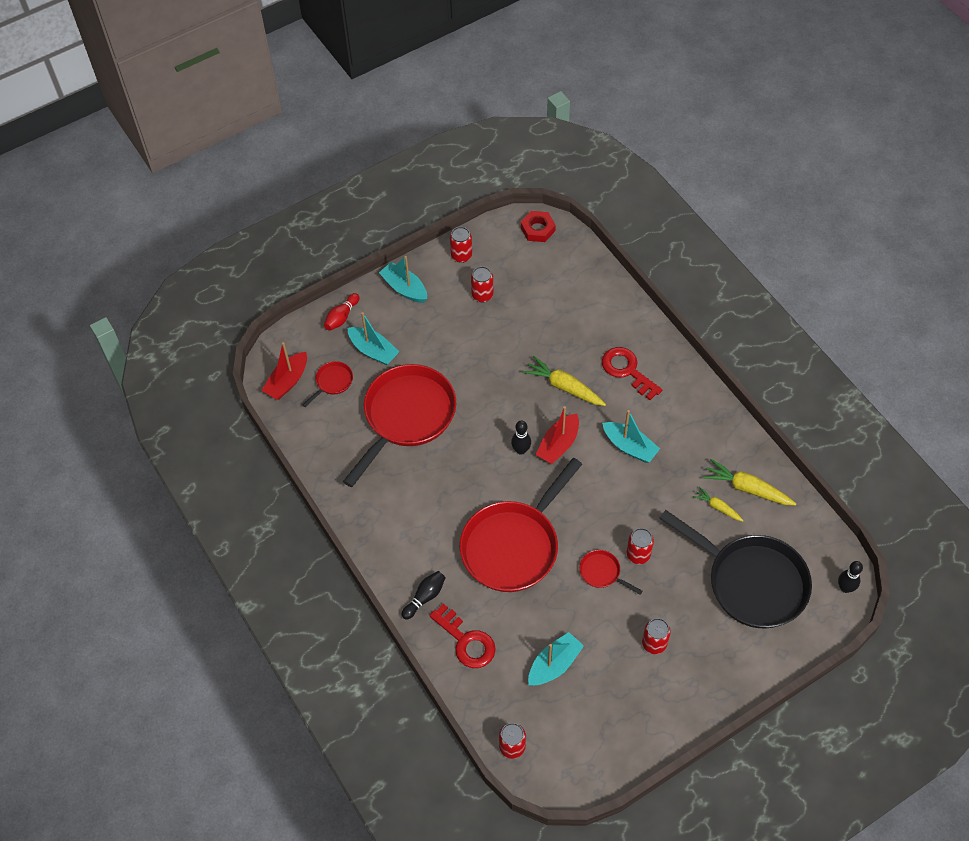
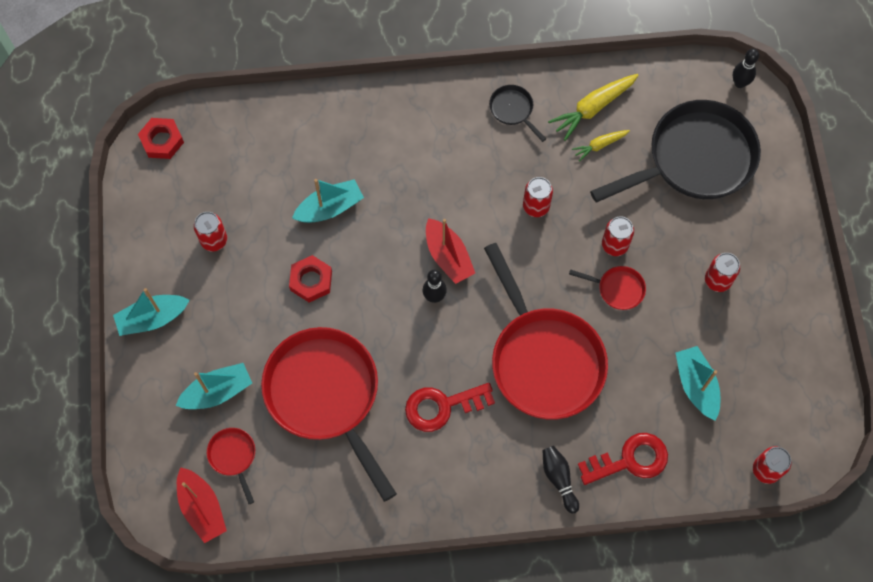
camera: 65 degrees left, 10 degrees up
red bowling pin [324,293,360,331] -> none
red can [450,227,472,263] -> red can moved to [523,177,553,217]
yellow carrot [522,356,606,406] -> none
red pan [579,550,642,595] -> red pan turned 135 degrees counterclockwise [569,266,646,310]
red key [602,347,663,400] -> red key moved to [405,383,495,432]
turquoise boat [602,410,660,463] -> turquoise boat moved to [292,179,364,223]
none -> red nut [289,255,332,302]
none -> black pan [489,85,546,142]

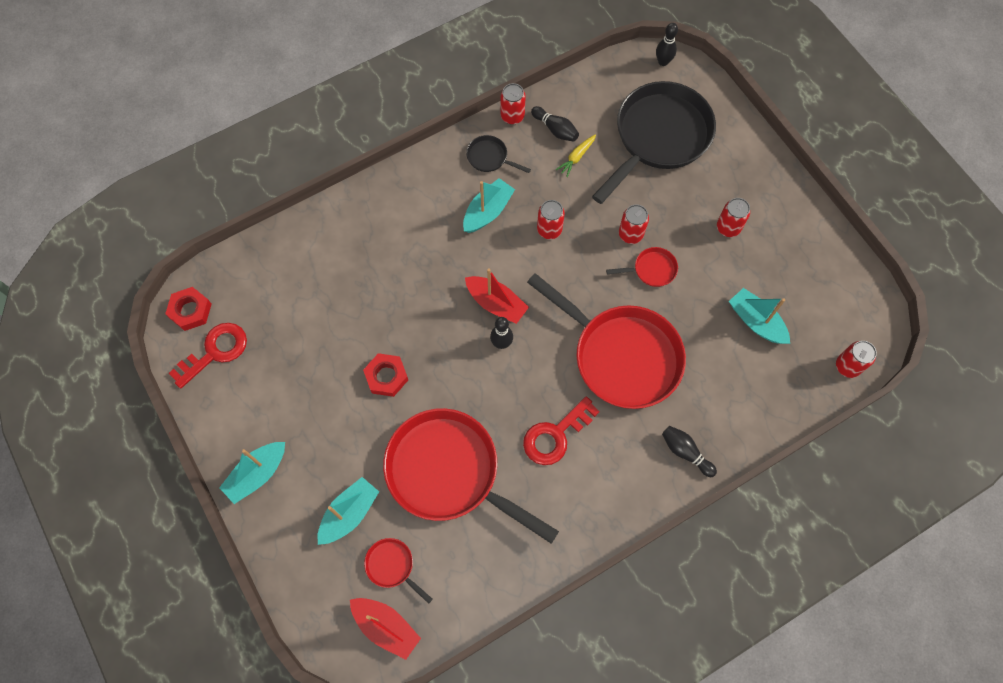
camera: 25 degrees left, 0 degrees up
red can [194,212,227,252] -> red can moved to [501,83,526,125]
turquoise boat [292,179,364,223] -> turquoise boat moved to [463,178,515,233]
yellow carrot [548,74,639,141] -> black bowling pin [531,106,579,142]
red key [578,433,668,485] -> red key moved to [169,323,247,389]

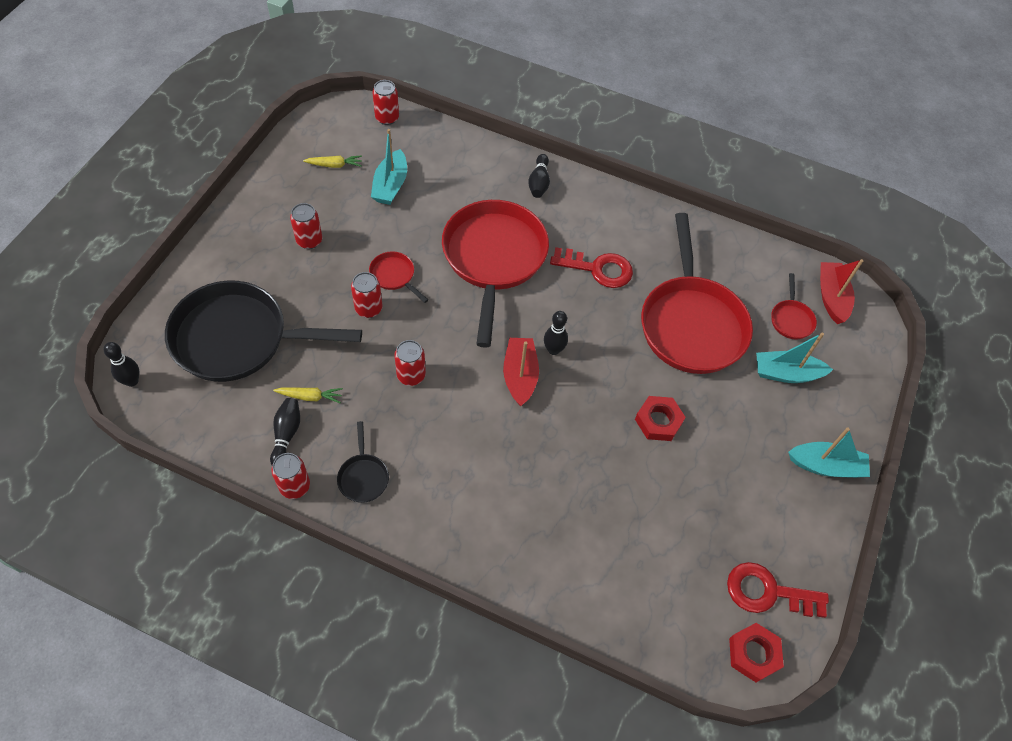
camera: 130 degrees left, 10 degrees down
turquoise boat [463,178,515,233] -> none
none -> yellow carrot [303,155,362,168]

